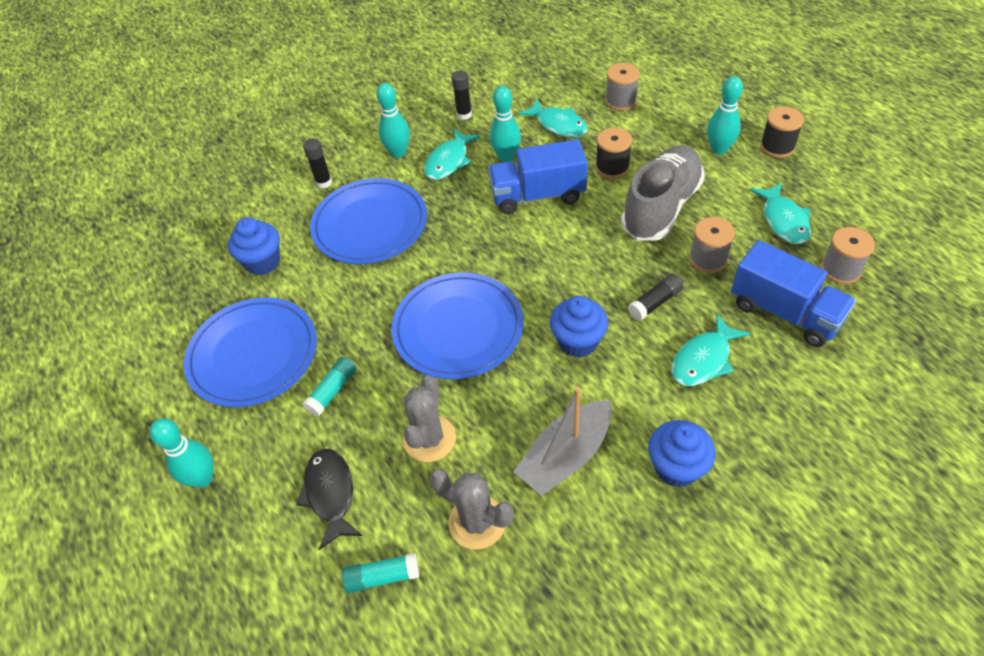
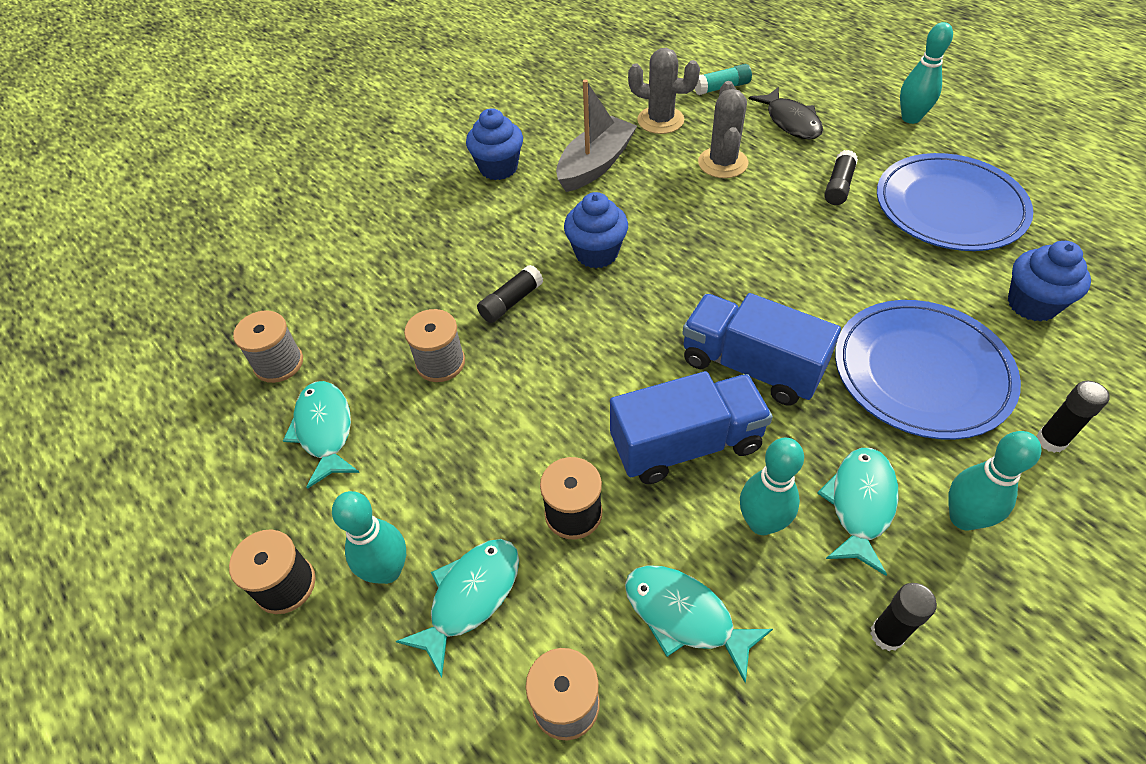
camera: 170 degrees right, 0 degrees up
turquoise glue stick [302,357,356,417] -> black glue stick [824,150,858,205]
blue plate [392,272,524,379] -> none
grey shoe [621,145,705,241] -> none
turquoise fish [671,314,750,386] -> turquoise fish moved to [396,539,519,678]
blue truck [731,240,856,347] -> blue truck moved to [682,293,841,405]

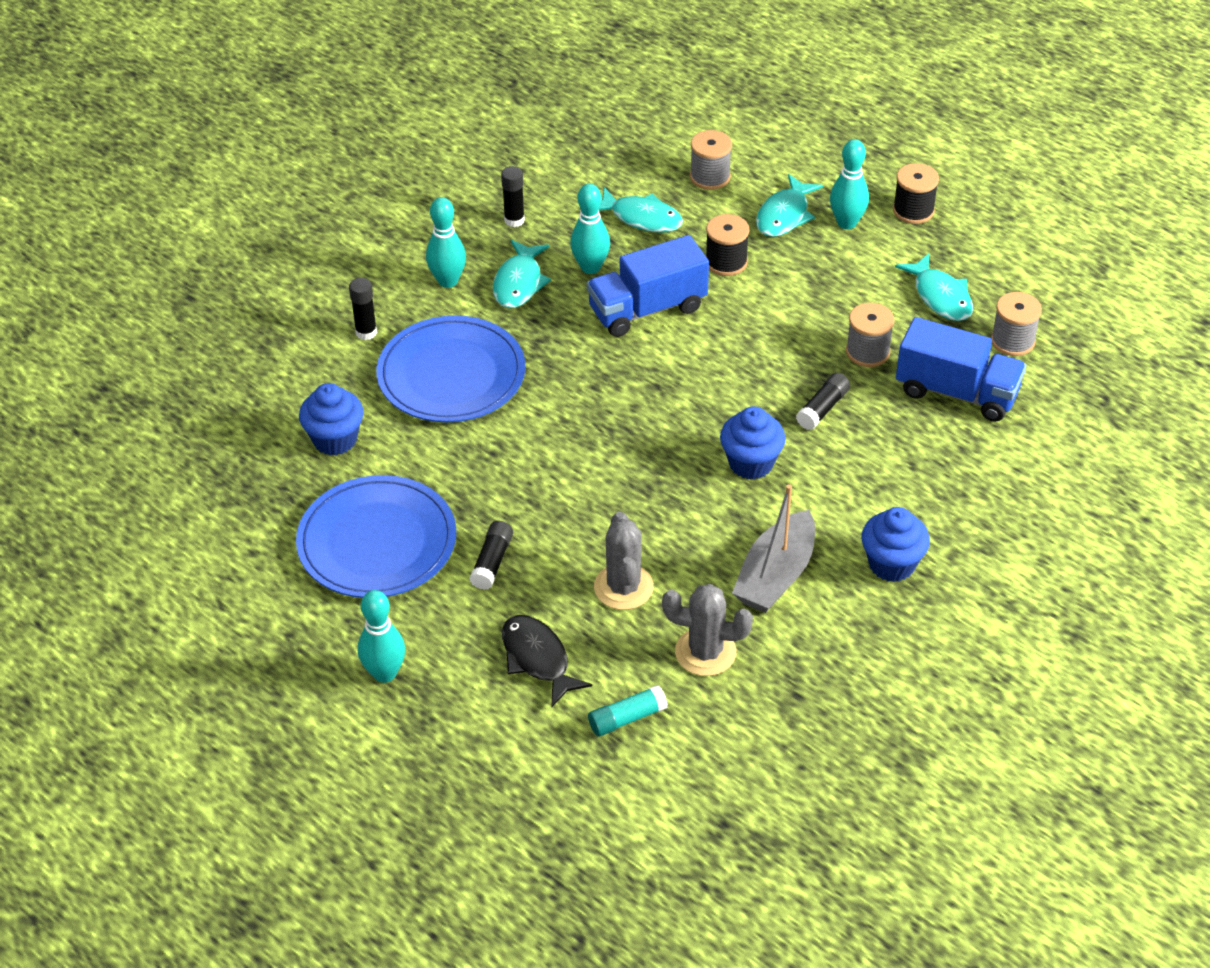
camera: 170 degrees right, 5 degrees down
blue truck [682,293,841,405] -> blue truck moved to [896,317,1026,422]

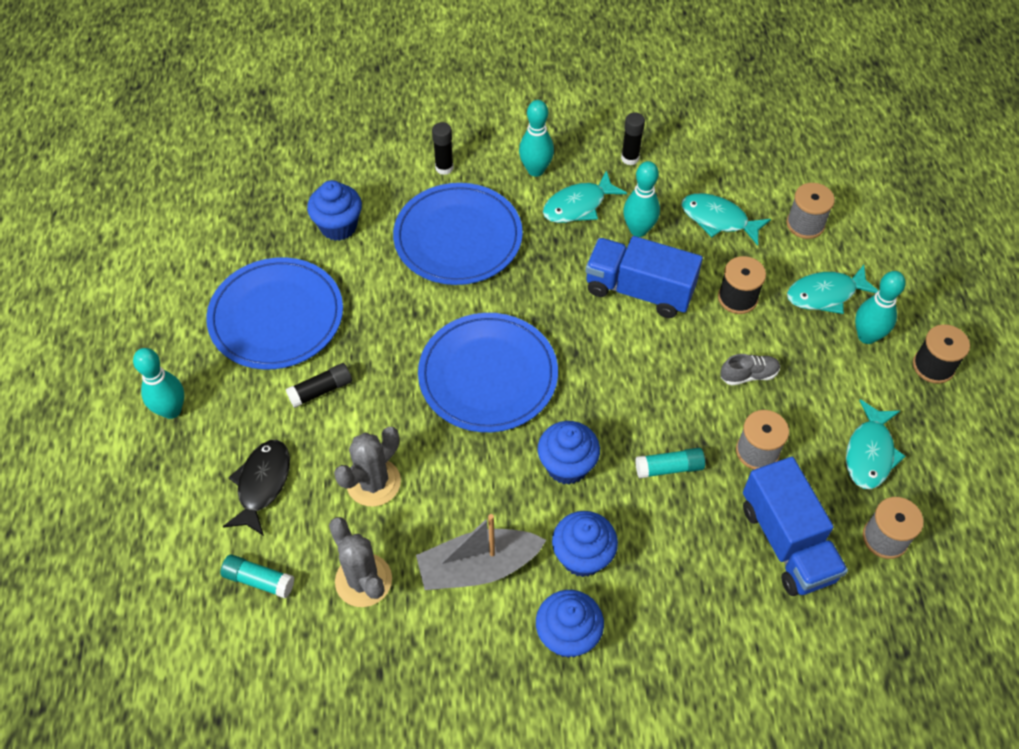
camera: 45 degrees right, 10 degrees up
turquoise fish [599,187,683,233] -> turquoise fish turned 135 degrees clockwise [681,193,771,245]
black glue stick [796,373,850,430] -> turquoise glue stick [635,448,705,479]
none -> blue plate [418,313,558,432]
none -> blue cupcake [552,511,618,577]
none -> grey shoe [720,354,780,385]

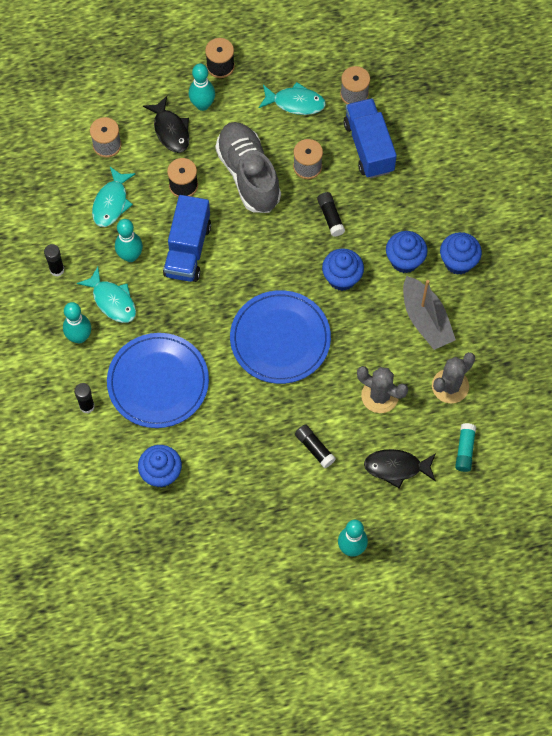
camera: 100 degrees left, 10 degrees up
blue plate [206,257,343,369] -> none
turquoise glue stick [635,448,705,479] -> black glue stick [317,192,345,237]
grey shoe [720,354,780,385] -> grey shoe [215,122,281,213], size x2.45
blue truck [743,457,848,596] -> blue truck turned 75 degrees counterclockwise [344,98,397,178]
turquoise fish [787,265,879,314] -> black fish [143,96,190,153]

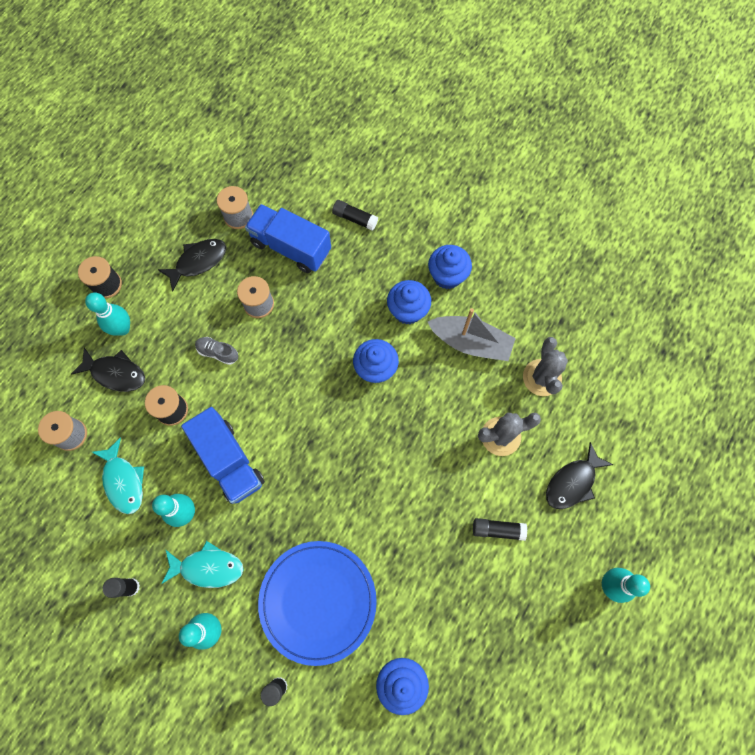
camera: 45 degrees left, 5 degrees up
grey shoe [215,122,281,213] -> grey shoe [195,337,238,365], size x0.41
blue plate [230,290,331,384] -> none
turquoise fish [259,82,326,115] -> black fish [158,239,226,291]
black glue stick [317,192,345,237] -> black glue stick moved to [332,200,378,231]
turquoise glue stick [455,423,476,472] -> none

